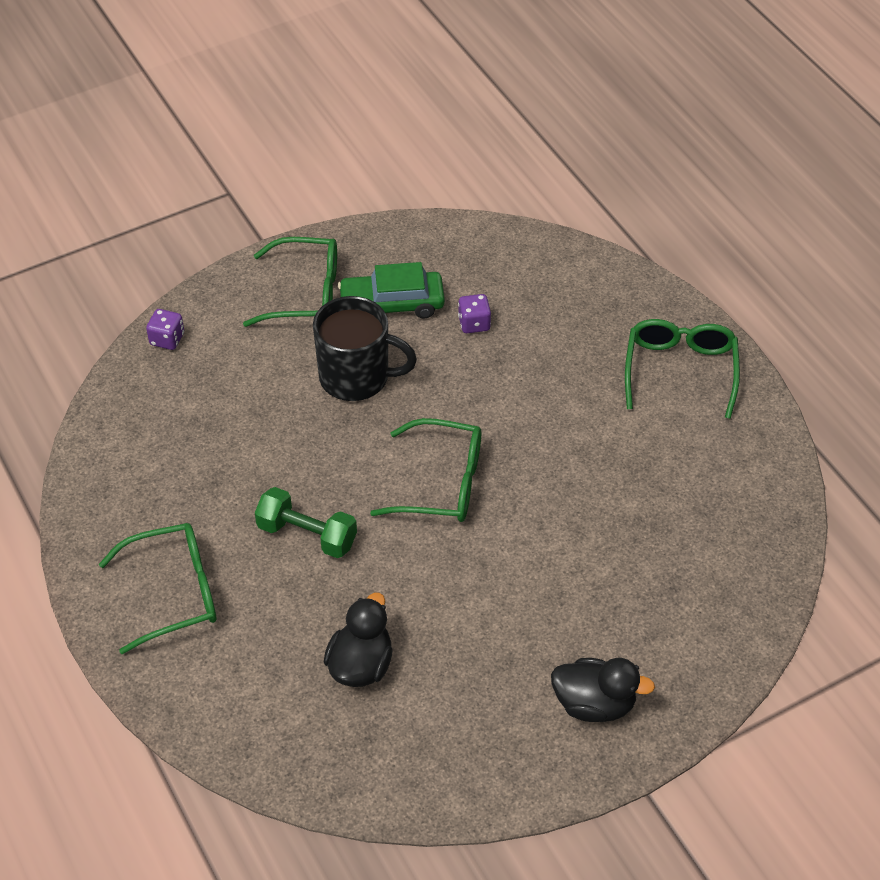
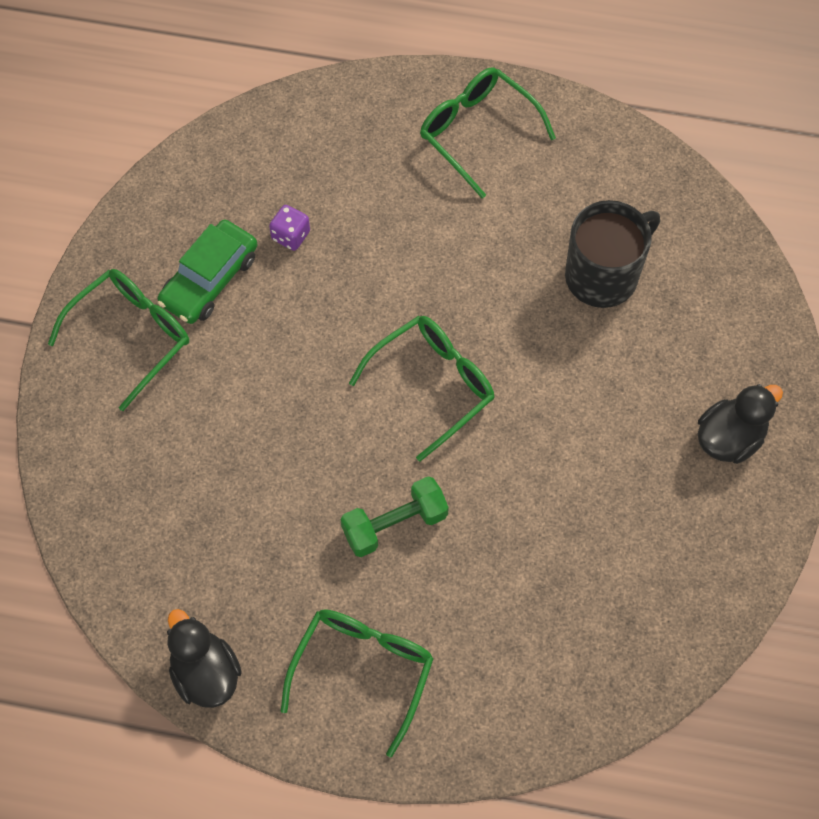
camera: 50 degrees left, 15 degrees up
purple dice [146,309,184,350] -> none
black mug [313,296,417,401] -> black mug moved to [565,200,660,308]
black duck [324,593,393,687] -> black duck moved to [167,609,242,708]

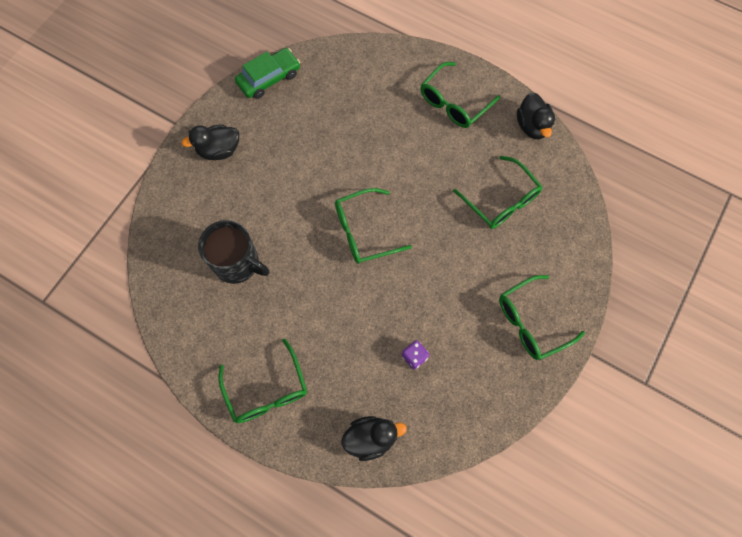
camera: 160 degrees left, 5 degrees up
green car [157,220,257,324] -> green car moved to [235,48,300,99]
green dumbbell [340,477,449,557] -> none
black mug [565,200,660,308] -> black mug turned 135 degrees counterclockwise [198,220,270,284]
none -> black duck [341,416,407,461]
none -> green glasses [453,156,542,229]

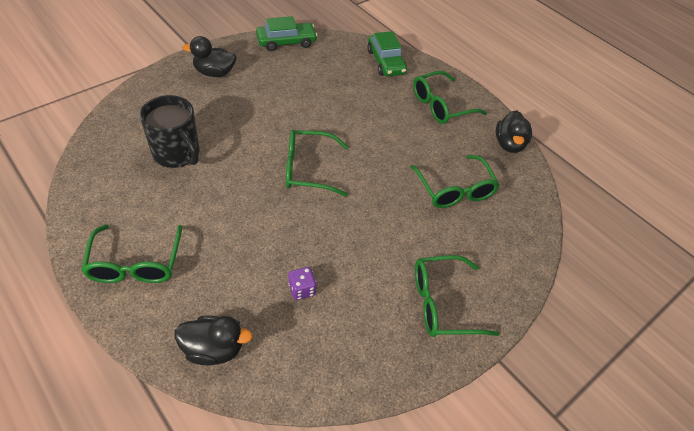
camera: 15 degrees right, 20 degrees down
none -> green car [367,31,407,77]

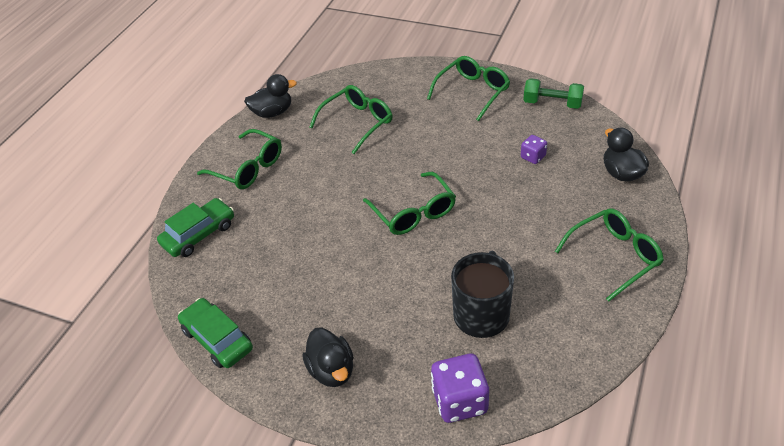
camera: 110 degrees left, 5 degrees down
green glasses [415,255,499,337] -> green glasses turned 105 degrees counterclockwise [427,56,510,121]
none -> purple dice [431,354,489,423]
none -> green dumbbell [524,78,584,109]

